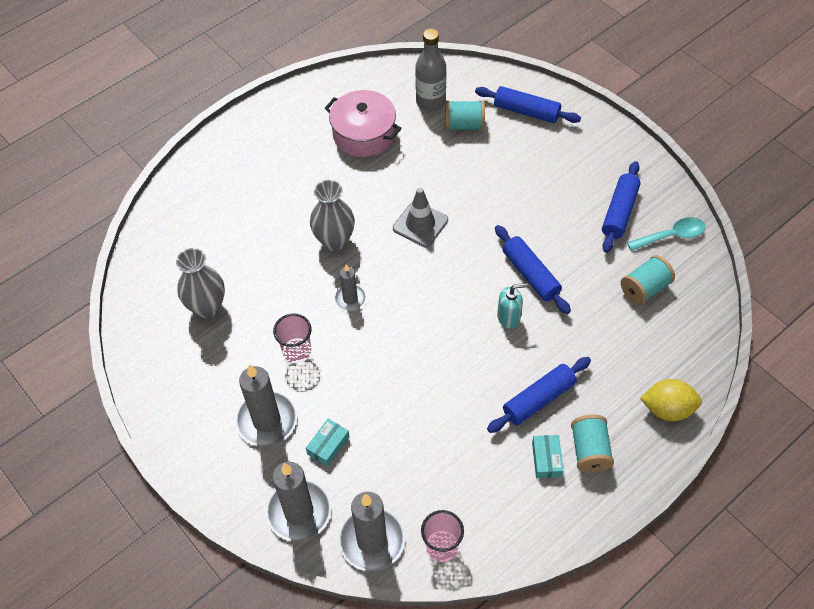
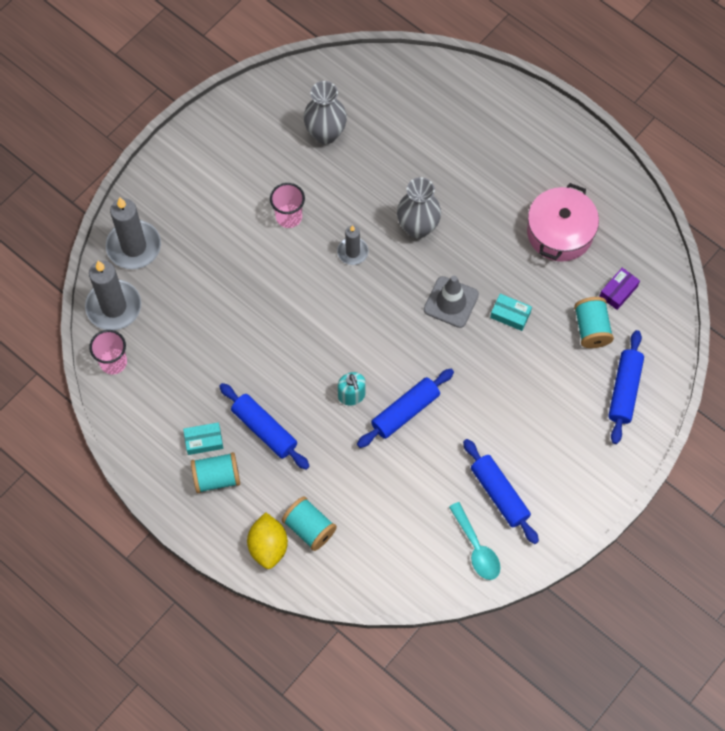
camera: 80 degrees right, 10 degrees up
grey candle [235,364,297,446] -> none
turquoise box [306,418,350,467] -> turquoise box moved to [490,294,532,331]
grey bottle [415,29,446,112] -> purple box [599,268,640,310]
blue rolling pin [602,161,641,253] -> blue rolling pin turned 45 degrees clockwise [463,439,539,544]
turquoise spool [621,255,675,305] -> turquoise spool moved to [282,496,337,551]

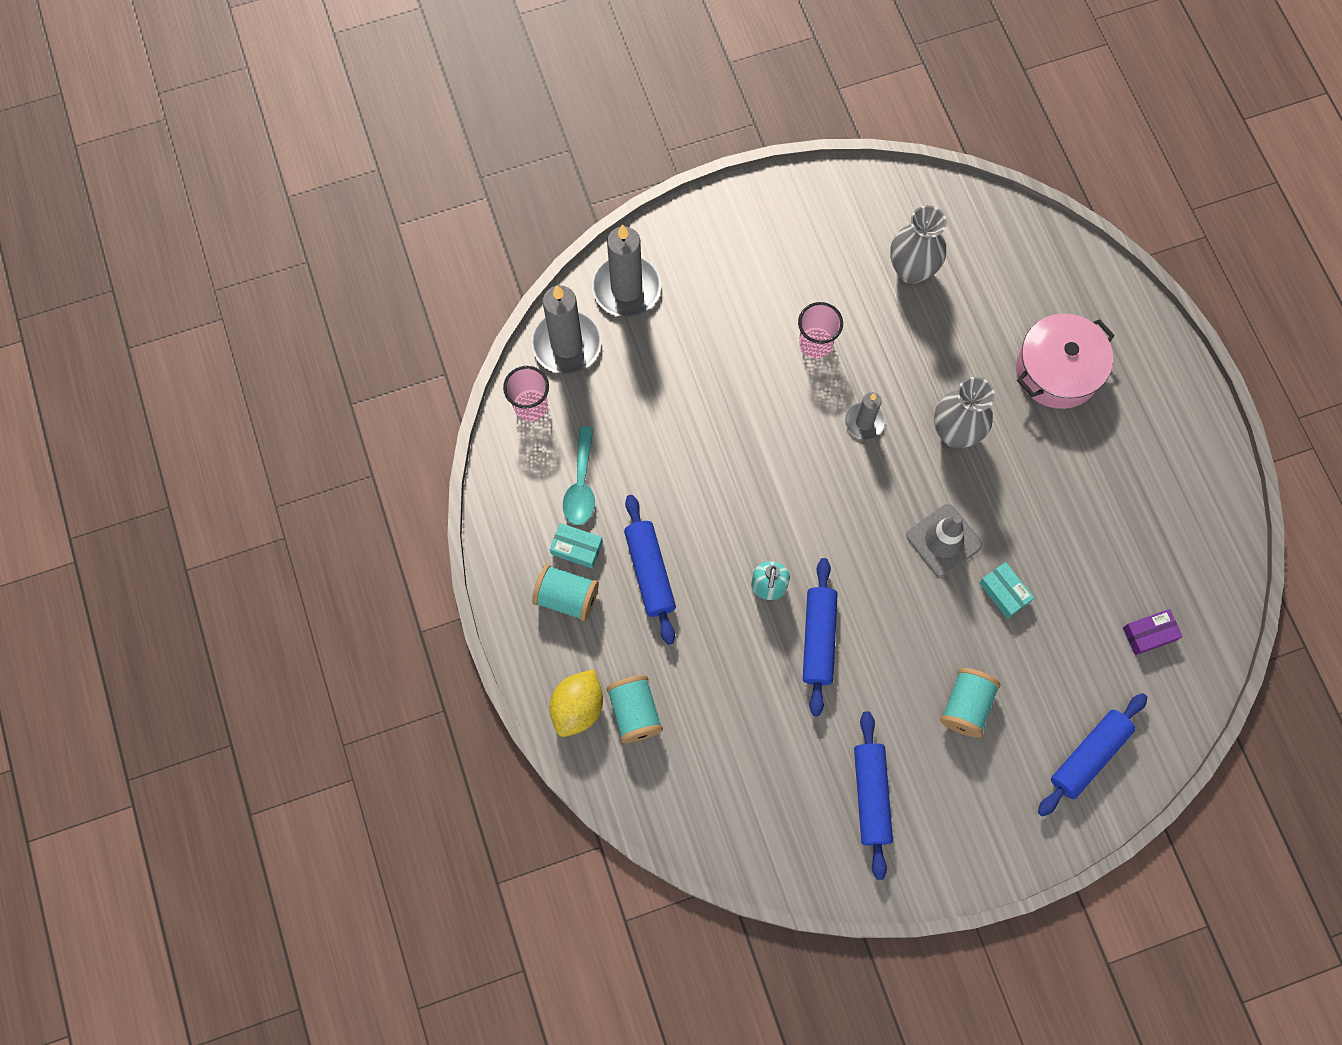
camera: 30 degrees right, 5 degrees up
blue rolling pin [357,369,454,448] -> blue rolling pin turned 75 degrees counterclockwise [803,558,837,716]
turquoise spoon [449,502,501,580] -> turquoise spoon moved to [563,426,595,525]
pink pot [527,183,599,262] -> pink pot moved to [1016,314,1115,409]
turquoise spool [574,297,614,348] -> turquoise spool moved to [940,668,1000,737]

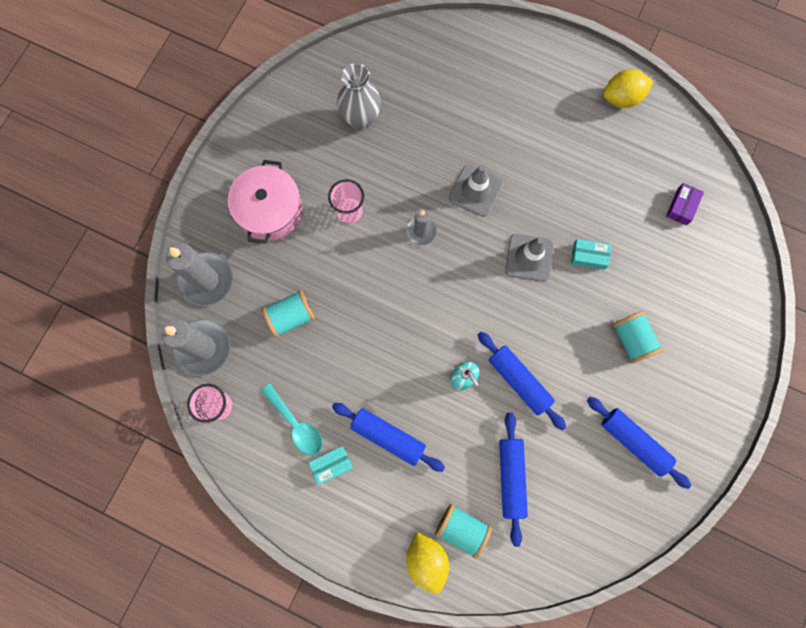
camera: 45 degrees left, 5 degrees up
turquoise spool [532,564,599,621] -> turquoise spool moved to [262,290,315,338]
grey vase [934,377,995,448] -> grey traffic cone [449,165,503,217]
pink pot [1016,314,1115,409] -> pink pot moved to [228,160,302,244]
blue rolling pin [1038,693,1148,817] -> blue rolling pin moved to [499,413,528,547]
none -> yellow lemon [603,69,653,108]

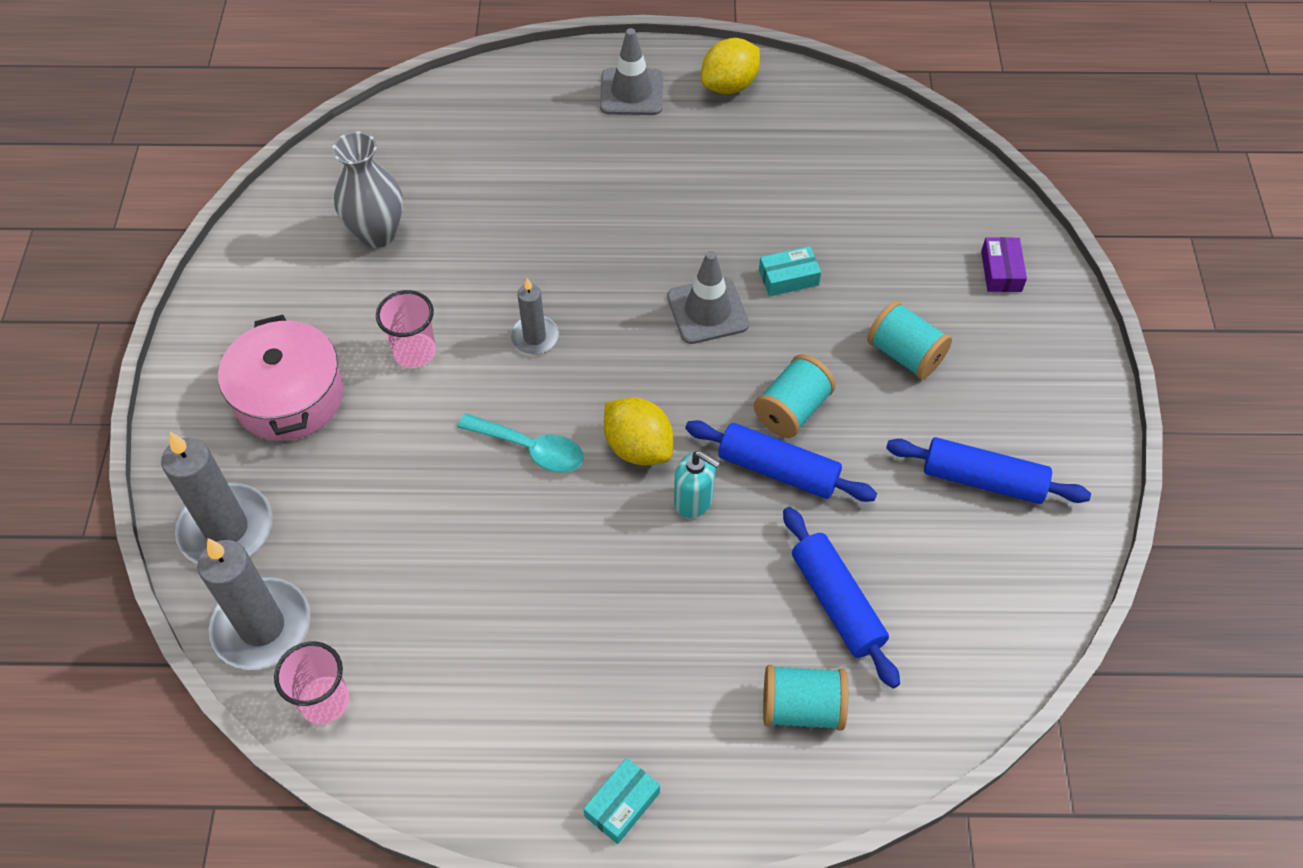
camera: 25 degrees left, 20 degrees down
turquoise spoon [261,384,322,455] -> turquoise spoon moved to [457,413,584,472]
turquoise spool [262,290,315,338] -> turquoise spool moved to [754,354,836,438]
turquoise box [308,446,353,485] -> turquoise box moved to [583,758,660,844]
blue rolling pin [332,403,445,472] -> none
yellow lemon [406,532,449,594] -> yellow lemon moved to [604,397,673,465]
grey traffic cone [449,165,503,217] -> grey traffic cone moved to [600,28,663,115]
purple box [666,183,704,225] -> purple box moved to [981,237,1027,292]

